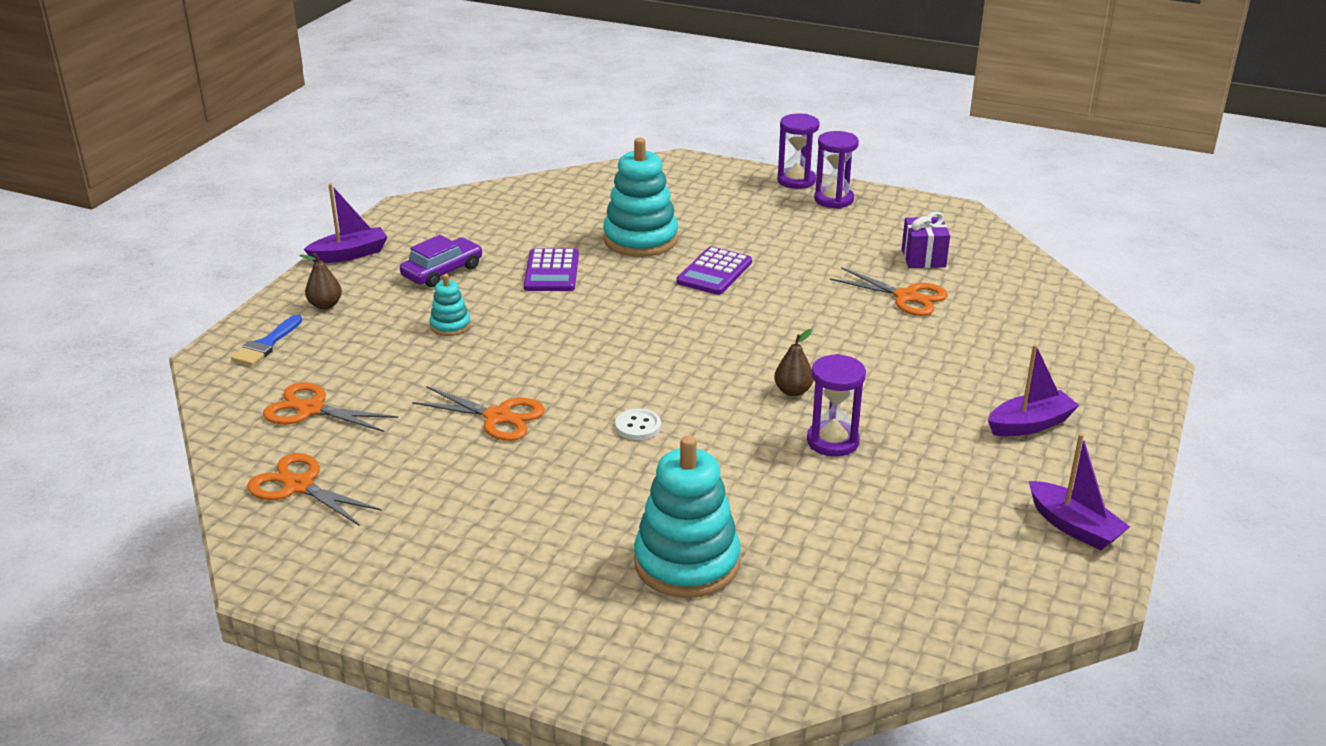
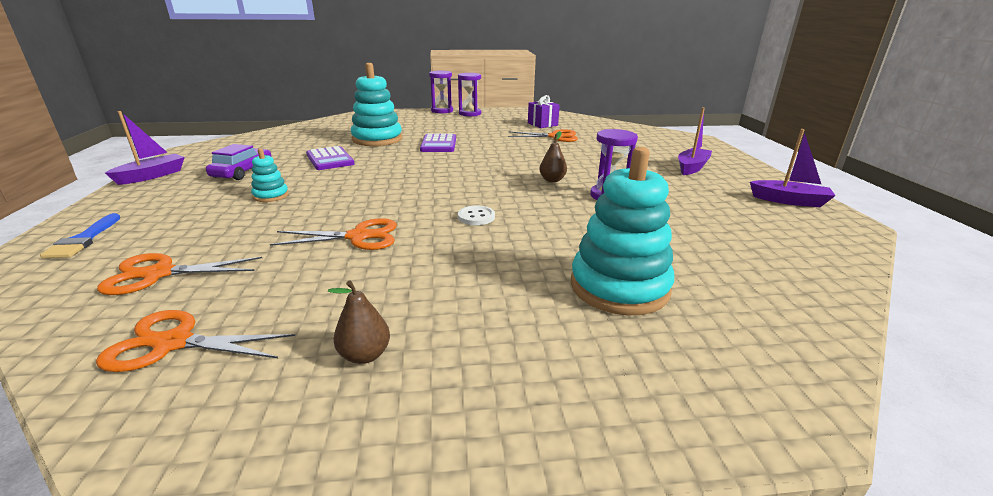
camera: 30 degrees left, 5 degrees down
brown pear [299,253,342,309] -> brown pear moved to [328,280,390,364]

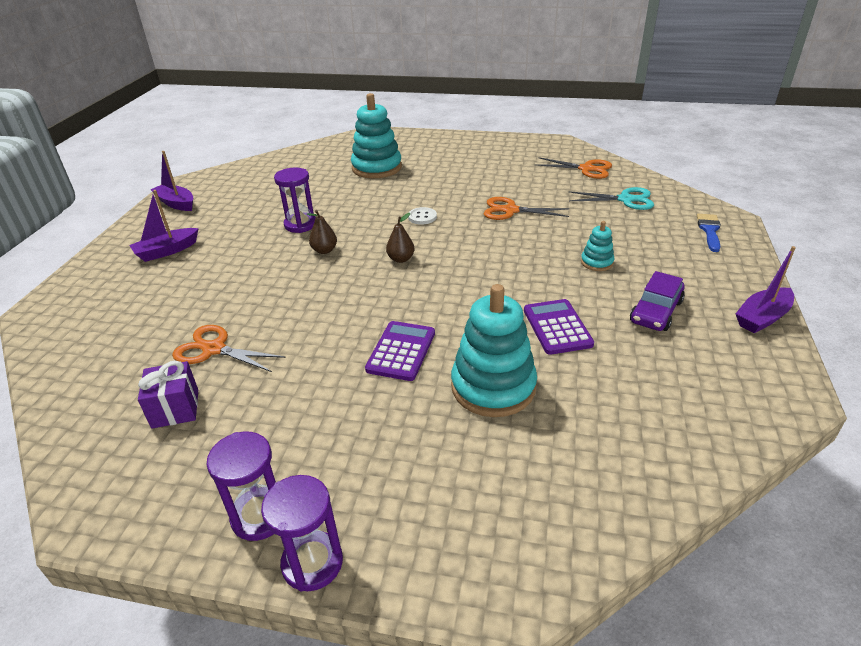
camera: 160 degrees left, 10 degrees up
orange scissors [97,253,262,295] -> turquoise scissors [569,187,654,210]
brown pear [328,280,390,364] -> brown pear moved to [386,213,415,263]

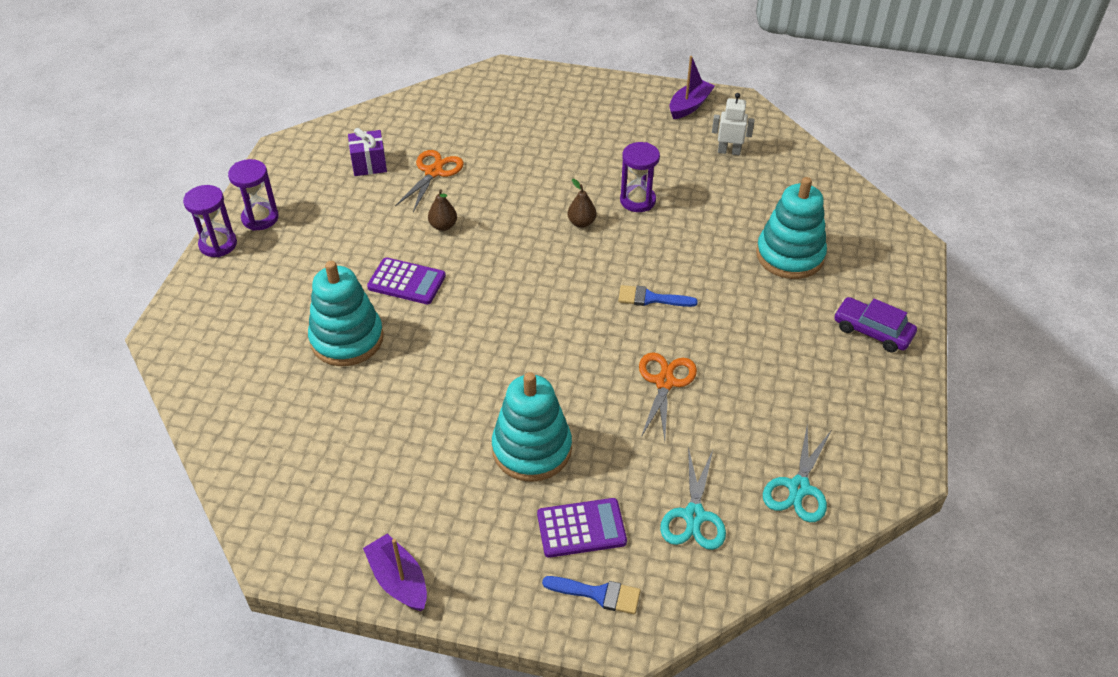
camera: 90 degrees right, 10 degrees up
purple boat [129,190,199,262] -> none
brown pear [386,213,415,263] -> brown pear moved to [428,190,457,231]
white button [408,207,437,225] -> blue brush [618,285,698,307]
purple calculator [524,299,594,355] -> purple calculator moved to [537,498,627,558]
orange scissors [534,157,612,179] -> turquoise scissors [763,425,831,522]
turquoise stacking toy [581,221,614,271] -> turquoise stacking toy [492,372,572,482], size x2.07
purple car [630,271,685,331] -> purple car moved to [834,297,917,352]
none -> white robot [712,93,755,155]

